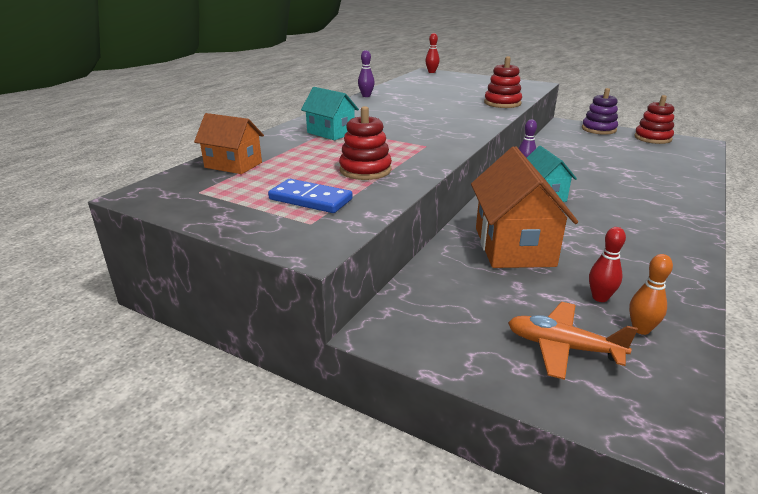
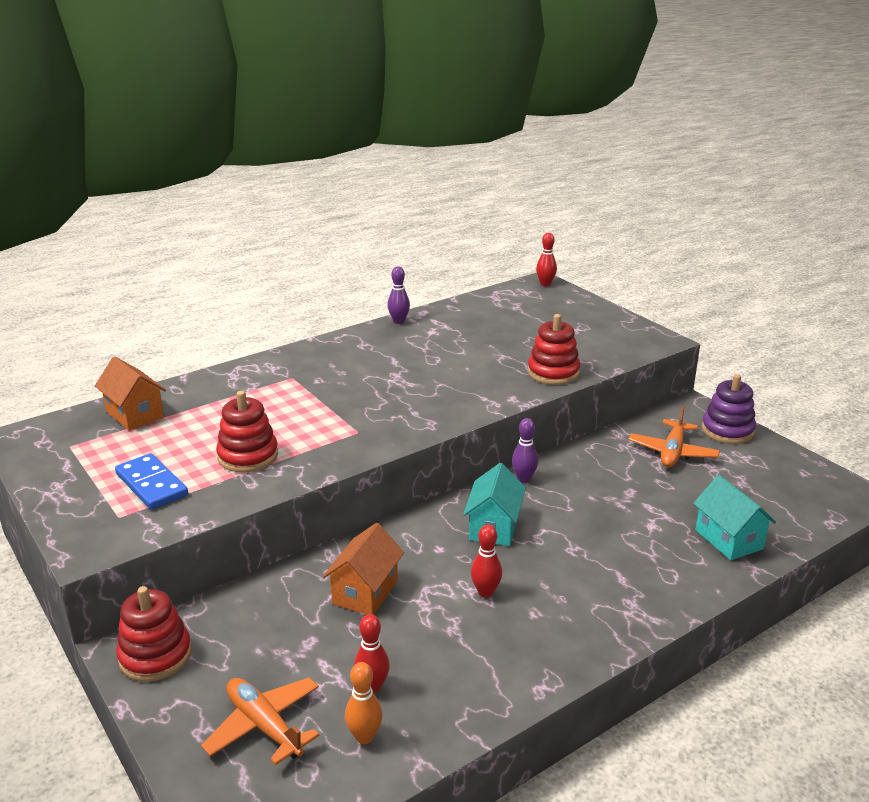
camera: 25 degrees right, 0 degrees up
turquoise house [301,87,359,140] -> turquoise house moved to [693,475,776,560]
orange house [471,146,578,268] -> orange house [323,523,404,615], size x0.59
red stacking toy [634,95,674,144] -> red stacking toy moved to [116,586,192,682]
none -> red bowling pin [471,525,502,598]
none -> orange plane [629,405,720,467]

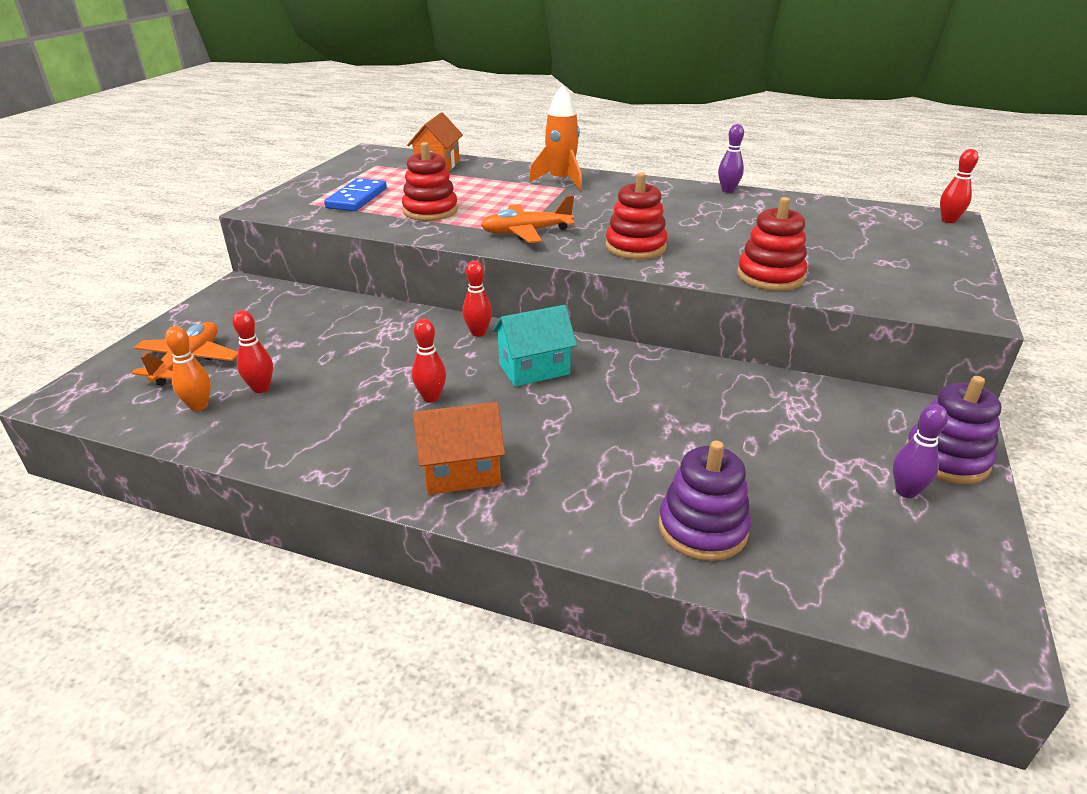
camera: 55 degrees right, 5 degrees up
red stacking toy [116,586,192,682] -> red stacking toy moved to [605,172,668,259]
orange house [323,523,404,615] -> orange house moved to [413,402,505,495]
purple bowling pin [512,418,538,483] -> purple bowling pin moved to [893,404,948,498]
orange plane [629,405,720,467] -> orange plane moved to [481,195,575,243]
turquoise house [693,475,776,560] -> purple stacking toy [659,441,751,561]
none -> red bowling pin [462,261,492,337]
none -> orange rocket [529,85,582,190]

